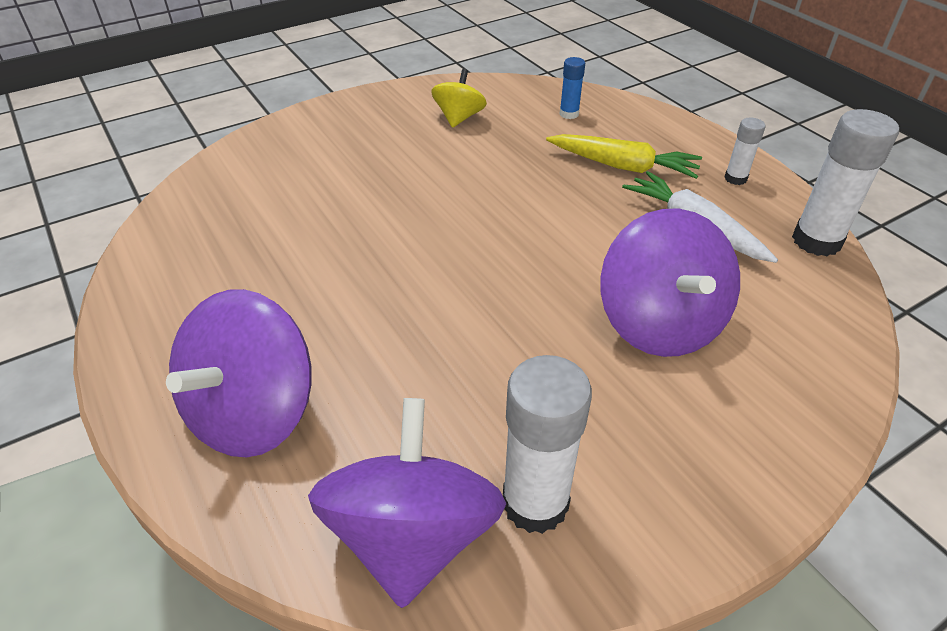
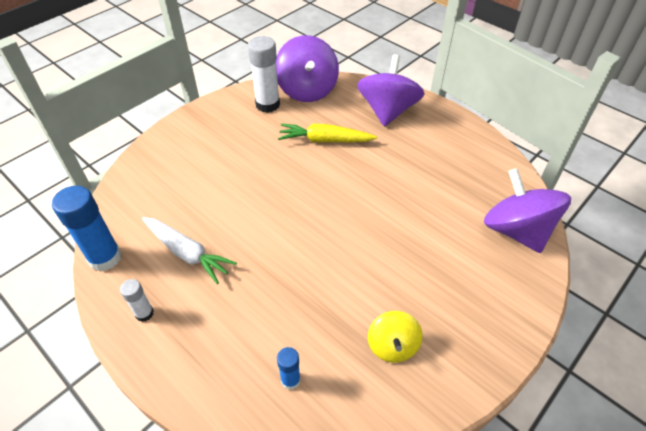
camera: 165 degrees right, 5 degrees up
yellow carrot [546,134,702,179] -> yellow carrot moved to [278,123,377,142]
purple spinning top [601,209,740,357] -> purple spinning top moved to [484,168,571,253]
white glue stick [792,109,899,256] -> blue glue stick [52,186,122,271]

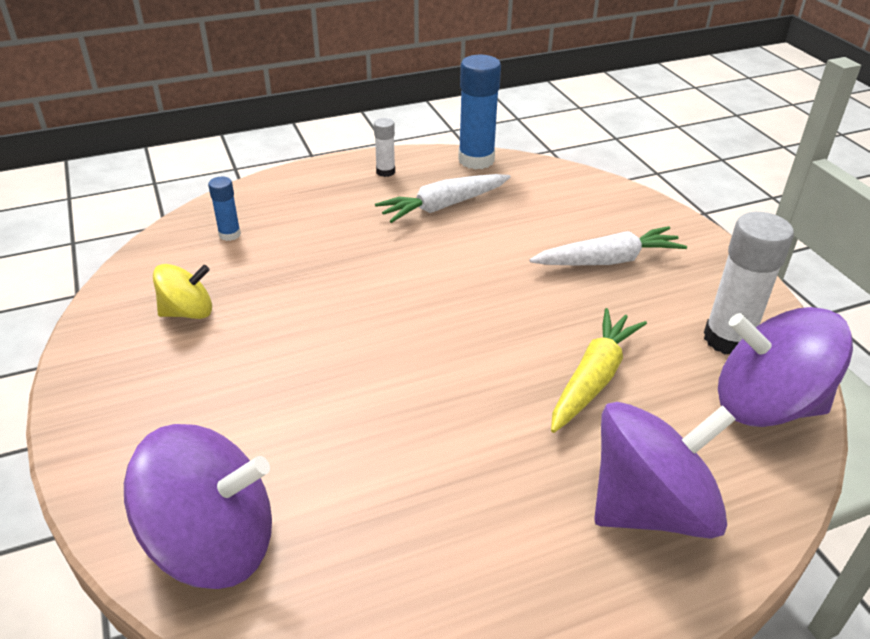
camera: 115 degrees right, 10 degrees down
purple spinning top [357,55,424,127] -> purple spinning top turned 60 degrees counterclockwise [594,402,736,539]
yellow spinning top [368,311,423,363] -> yellow spinning top turned 135 degrees clockwise [153,264,212,319]
none -> white carrot [529,226,687,265]

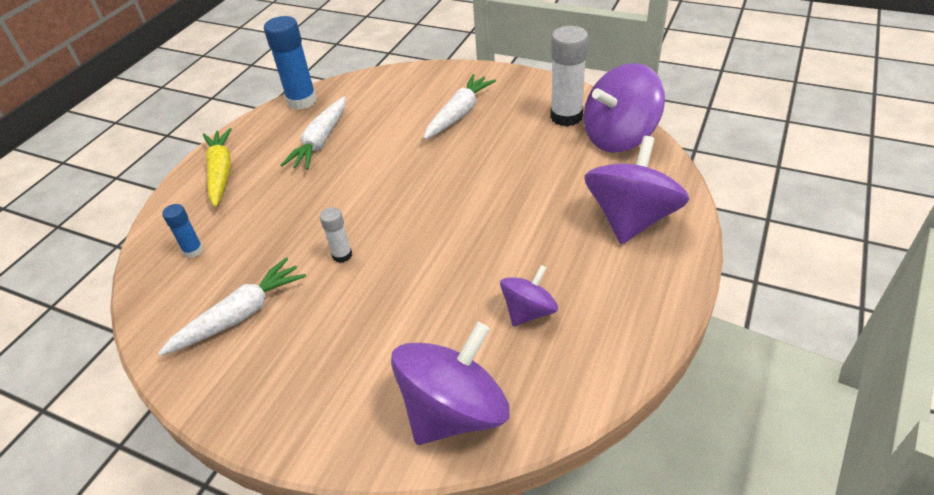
camera: 40 degrees left, 5 degrees up
yellow spinning top [153,264,212,319] -> white carrot [158,257,306,356]
white glue stick [374,118,395,177] -> white glue stick moved to [320,207,352,263]
yellow carrot [551,308,647,433] -> yellow carrot moved to [203,128,232,207]
none -> purple spinning top [500,265,558,326]

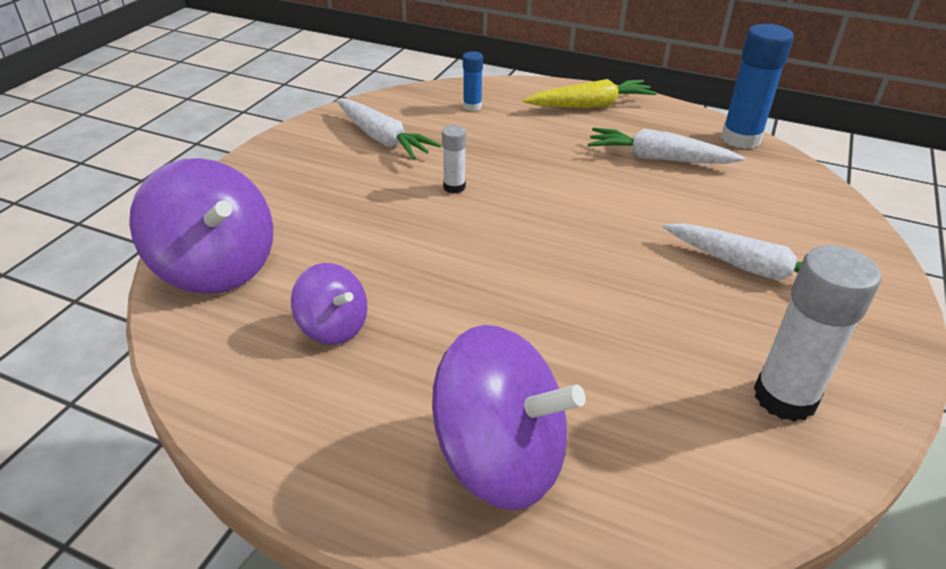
camera: 85 degrees right, 5 degrees down
purple spinning top [584,63,665,152] -> none

